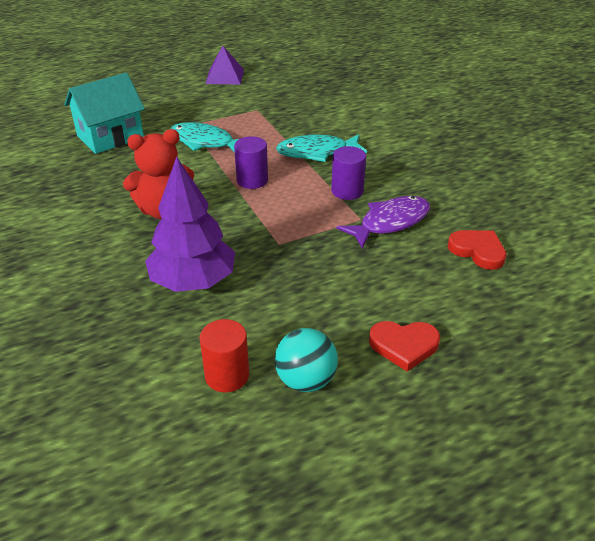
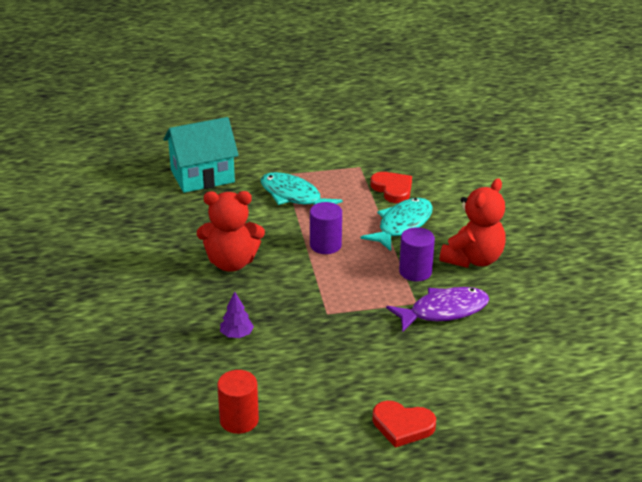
camera: 15 degrees right, 5 degrees down
purple tree [145,157,235,292] -> purple tree [220,292,254,338], size x0.42
purple pyramid [205,45,244,85] -> none
turquoise ball [274,328,338,392] -> none
turquoise fish [276,134,367,162] -> turquoise fish turned 120 degrees clockwise [361,198,433,251]
red heart [448,230,507,270] -> red heart moved to [371,172,412,203]
none -> red teddy bear [440,178,506,268]

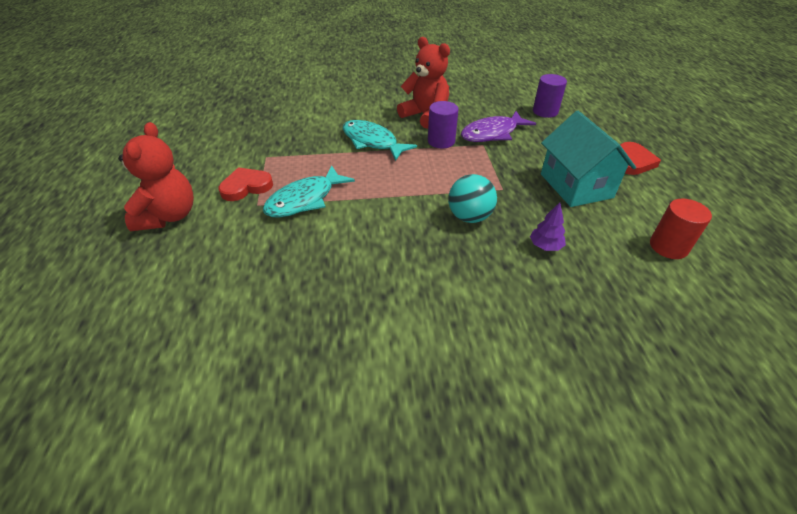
camera: 85 degrees left, 10 degrees up
turquoise house [163,117,239,193] -> turquoise house moved to [541,111,636,207]
red teddy bear [197,191,265,272] -> red teddy bear moved to [118,122,194,231]
purple cylinder [310,202,342,254] -> purple cylinder moved to [533,74,567,118]
red heart [371,172,412,203] -> red heart moved to [219,167,273,201]
purple fish [386,287,489,332] -> purple fish turned 105 degrees counterclockwise [461,111,536,142]
none -> turquoise ball [448,174,497,223]

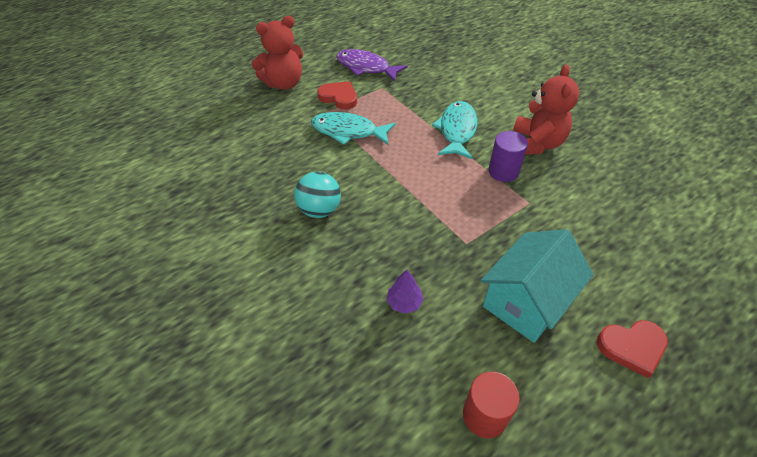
camera: 60 degrees right, 5 degrees up
turquoise ball [448,174,497,223] -> turquoise ball moved to [294,172,341,218]
purple fish [461,111,536,142] -> purple fish moved to [336,49,408,82]
purple cylinder [533,74,567,118] -> none

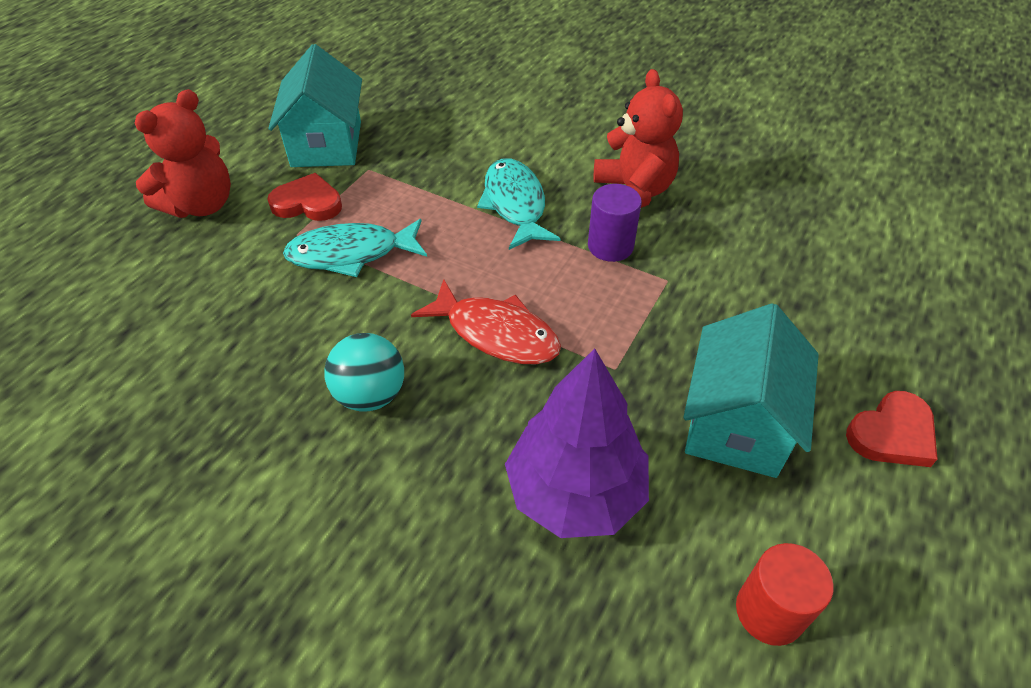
camera: 25 degrees left, 0 degrees up
purple fish [336,49,408,82] -> turquoise house [268,44,362,167]
purple tree [387,269,423,314] -> purple tree [505,348,649,538], size x2.41
none -> red fish [411,279,561,364]

